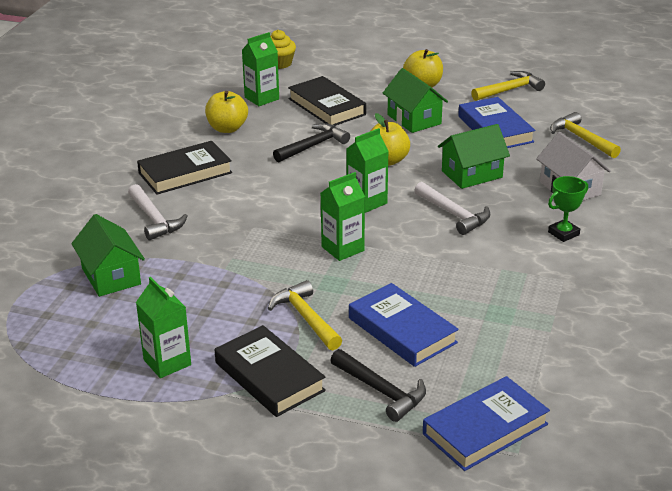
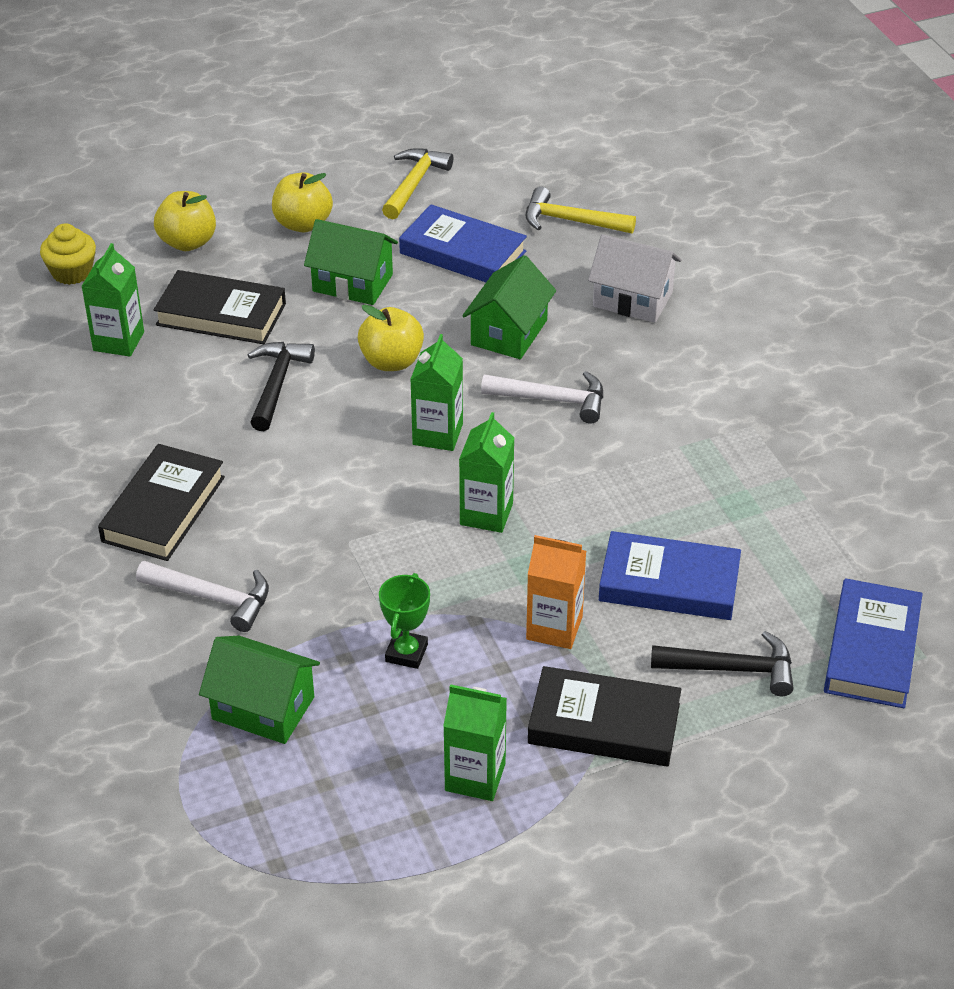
camera: 40 degrees left, 10 degrees up
yellow apple [205,91,248,133] -> yellow apple moved to [154,191,216,251]
yellow hammer [268,280,342,350] -> orange carton [526,535,586,649]
green trophy [548,176,588,242] -> green trophy moved to [379,573,430,669]

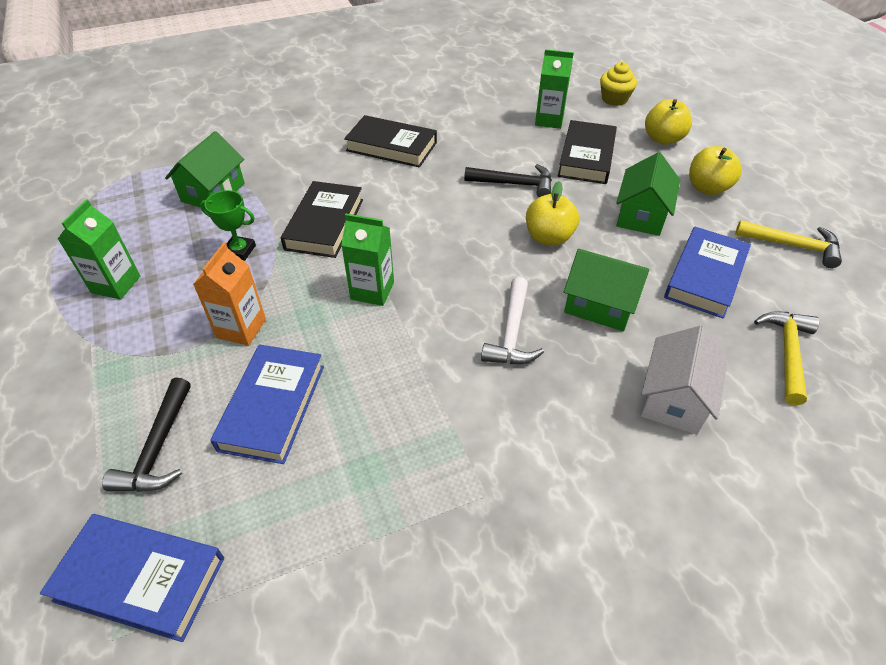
camera: 90 degrees right, 5 degrees up
white hammer [136,561,269,632] -> none
green carton [410,334,463,451] -> none
black book [528,666,681,766] -> black book moved to [281,181,363,258]

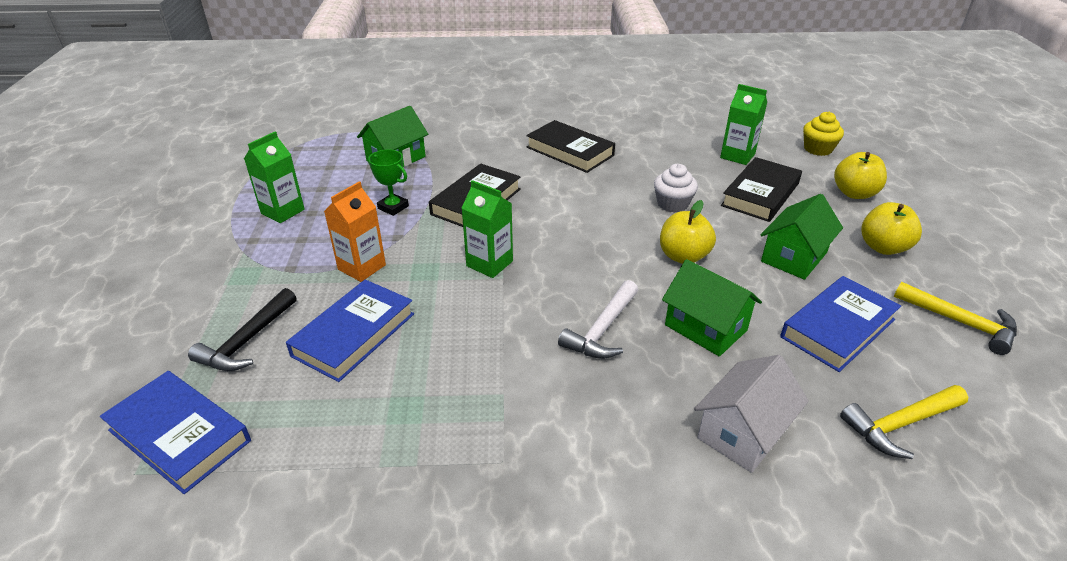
camera: 20 degrees right, 10 degrees down
black hammer [464,164,552,197] -> white cupcake [654,164,698,213]
yellow hammer [754,311,819,405] -> yellow hammer turned 150 degrees counterclockwise [840,385,968,459]

